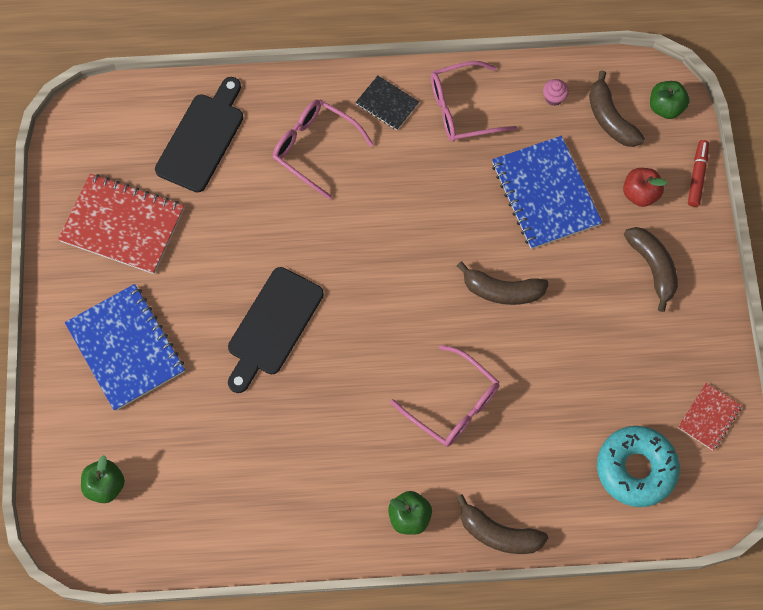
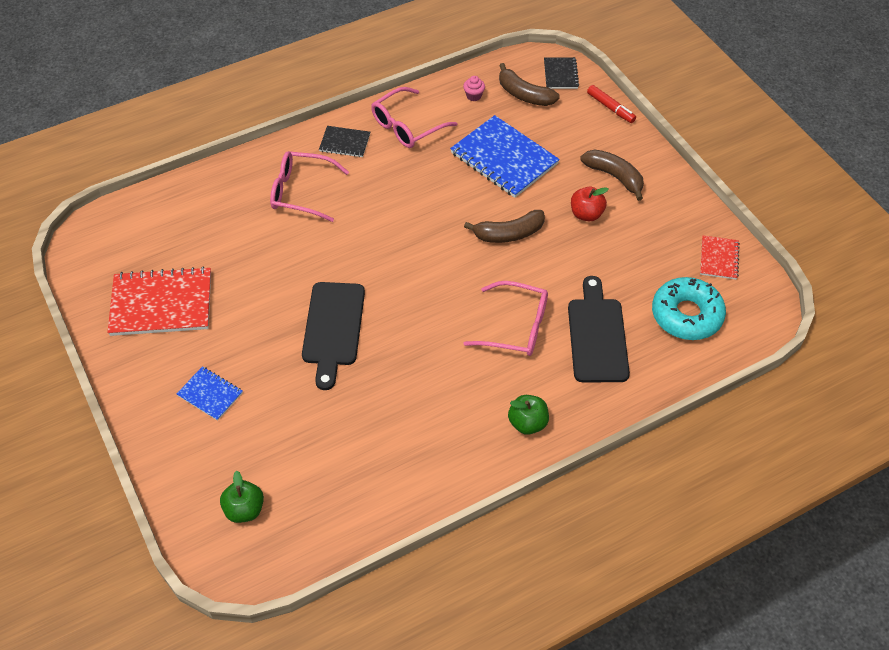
camera: 25 degrees left, 15 degrees down
blue notebook [65,284,185,411] -> blue notebook [177,366,243,421], size x0.51
black cutting board [155,77,243,193] -> black cutting board moved to [568,276,630,382]
brown banana [456,494,548,554] -> none
red apple [623,168,667,207] -> red apple moved to [571,187,608,221]
green apple [650,81,689,119] -> black notebook [544,57,579,89]
red marker [688,140,709,207] -> red marker turned 150 degrees clockwise [587,85,636,123]

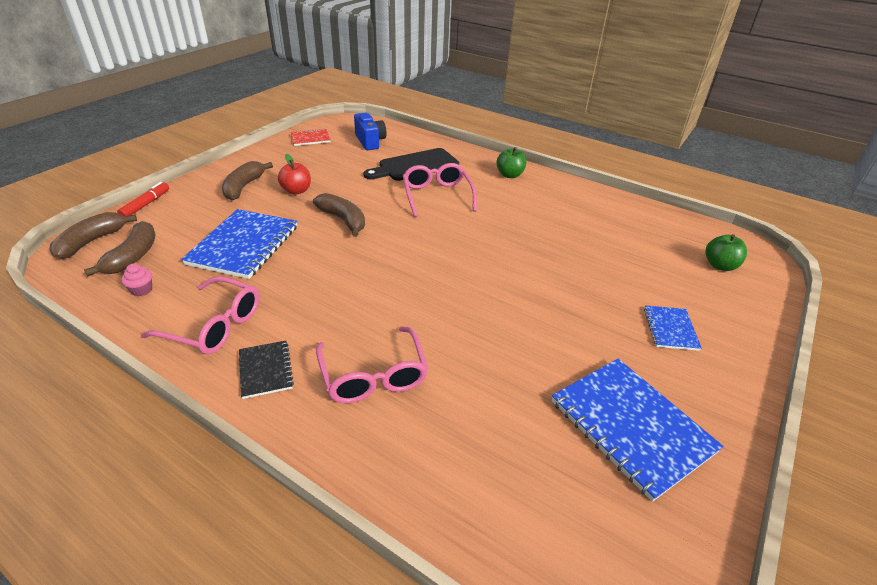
camera: 120 degrees left, 15 degrees down
red notebook [107,267,211,336] -> blue notebook [552,359,724,502]
black cutting board [302,282,365,390] -> none
black notebook [544,57,579,89] -> brown banana [49,212,137,259]
turquoise donut [652,277,726,340] -> blue camera [354,113,387,150]

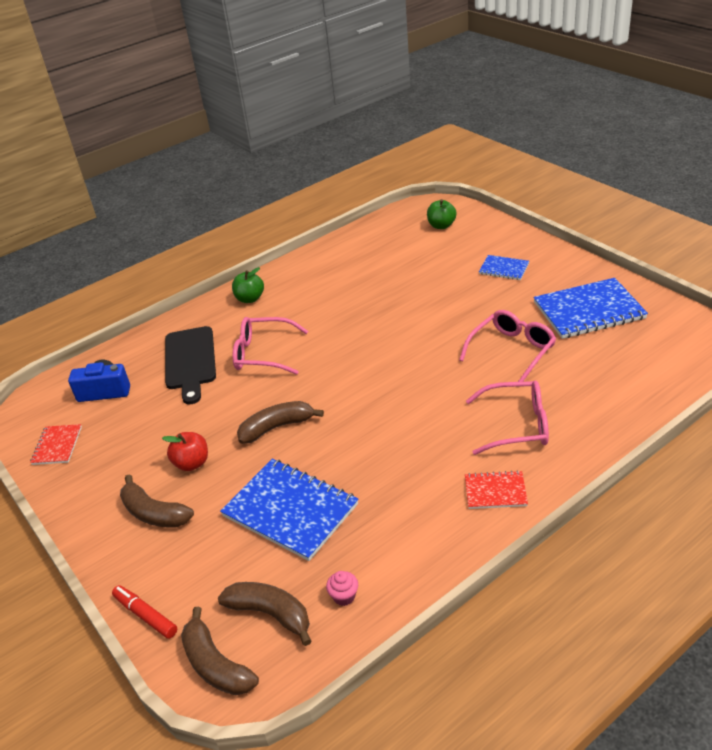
camera: 65 degrees left, 0 degrees up
pink glasses [141,276,259,354] -> pink glasses moved to [459,310,556,382]
black notebook [239,341,294,399] -> red notebook [465,470,528,509]

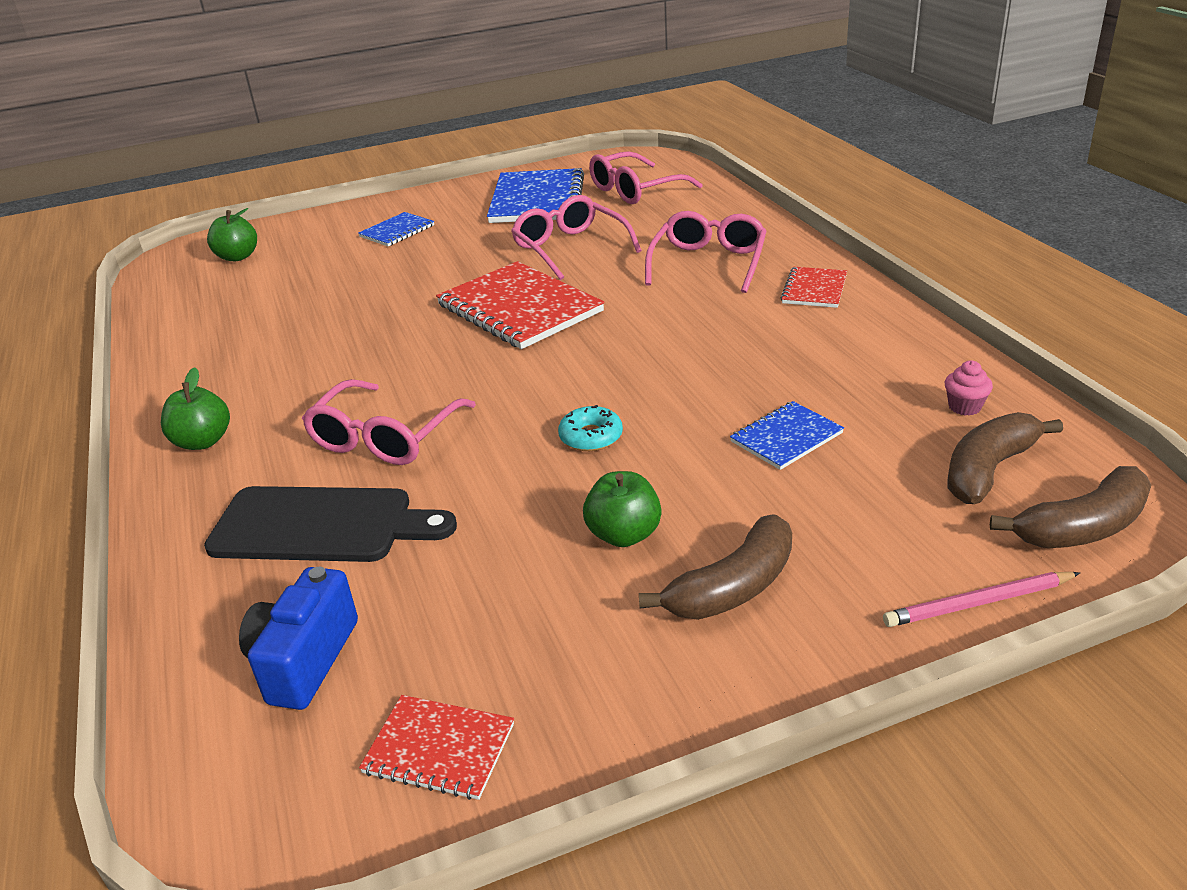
camera: 75 degrees left, 5 degrees down
red marker [112,585,177,639] -> pink pencil [883,572,1080,627]
red apple [162,432,208,471] -> green apple [583,471,662,547]
blue notebook [220,459,358,561] -> blue notebook [730,401,844,470], size x0.51
brown banana [237,401,324,444] -> turquoise donut [558,405,623,451]
none -> red notebook [436,261,605,349]
none -> pink glasses [589,151,702,204]

